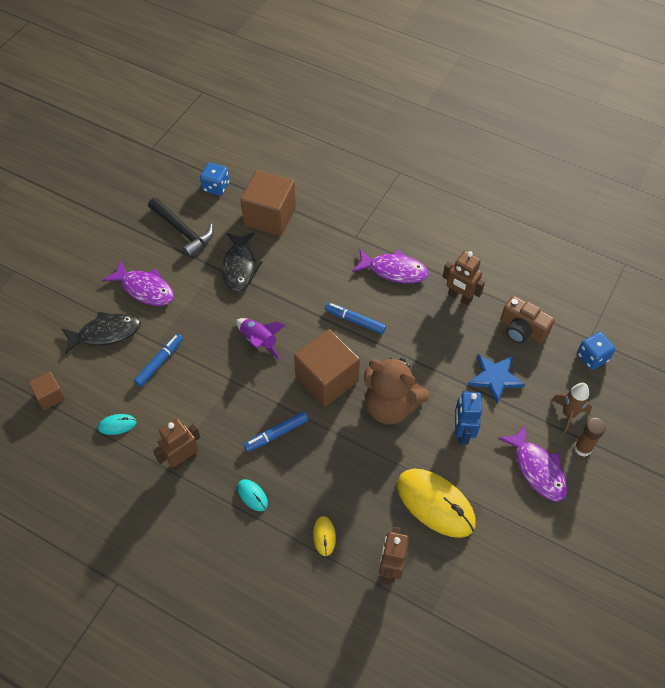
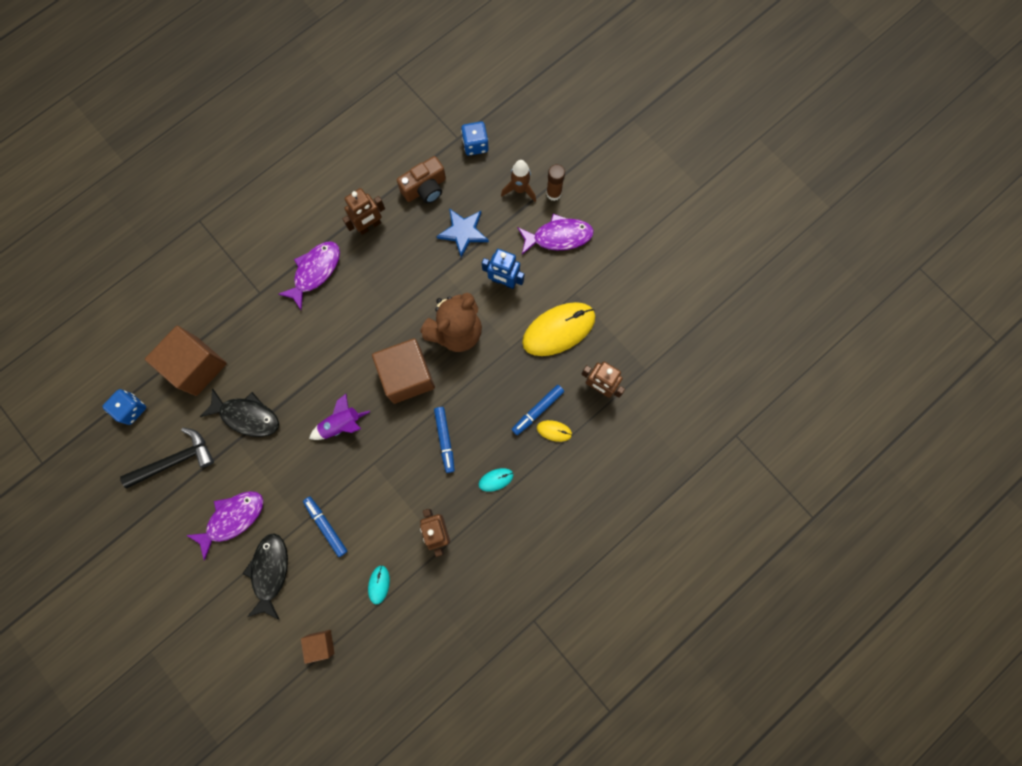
camera: 70 degrees left, 20 degrees up
blue marker [325,302,386,334] -> blue marker moved to [512,385,564,435]

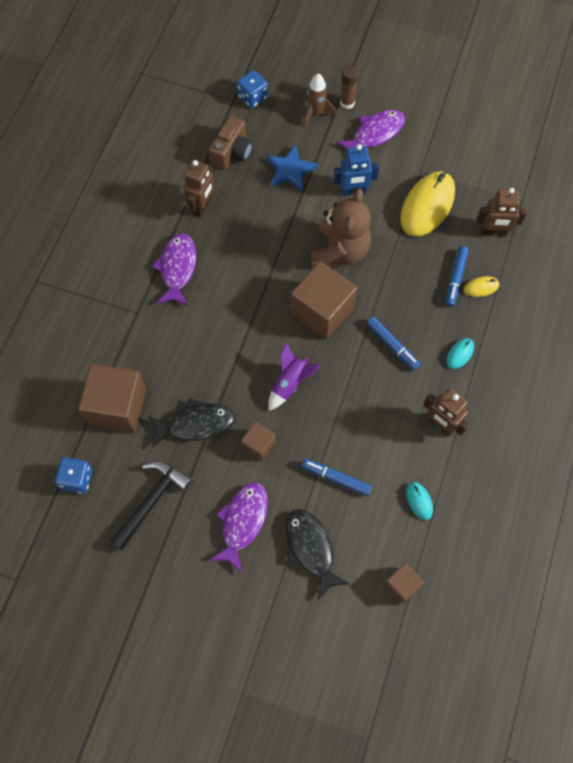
camera: 30 degrees left, 10 degrees down
none -> brown cube [241,421,276,461]

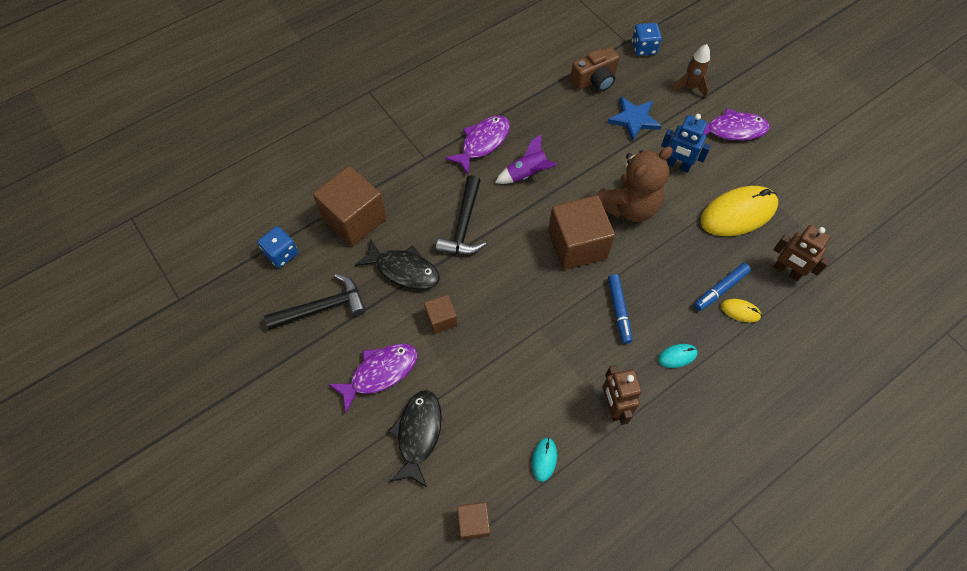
camera: 35 degrees right, 5 degrees down
brown robot [183,160,215,217] -> none
purple rocket [268,342,321,411] -> purple rocket moved to [495,134,556,184]
blue marker [301,458,372,496] -> none
brown glue stick [340,65,359,109] -> none
none -> black hammer [436,175,486,254]

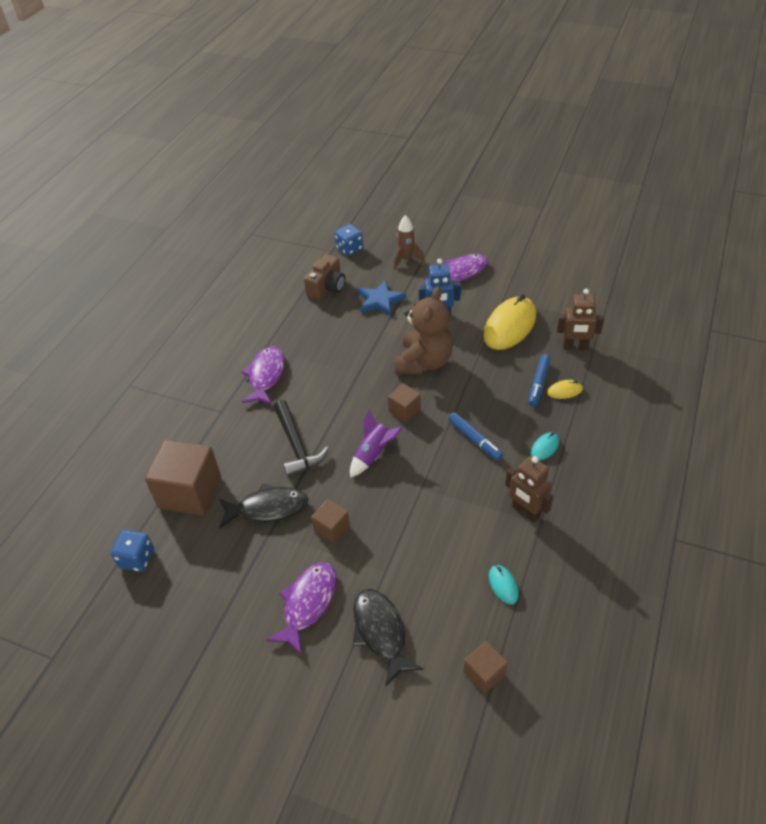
camera: 30 degrees left, 15 degrees down
black hammer [264,274,366,330] -> none
purple rocket [495,134,556,184] -> purple rocket moved to [350,409,402,478]
brown cube [548,195,615,270] -> brown cube [388,383,421,422], size x0.51

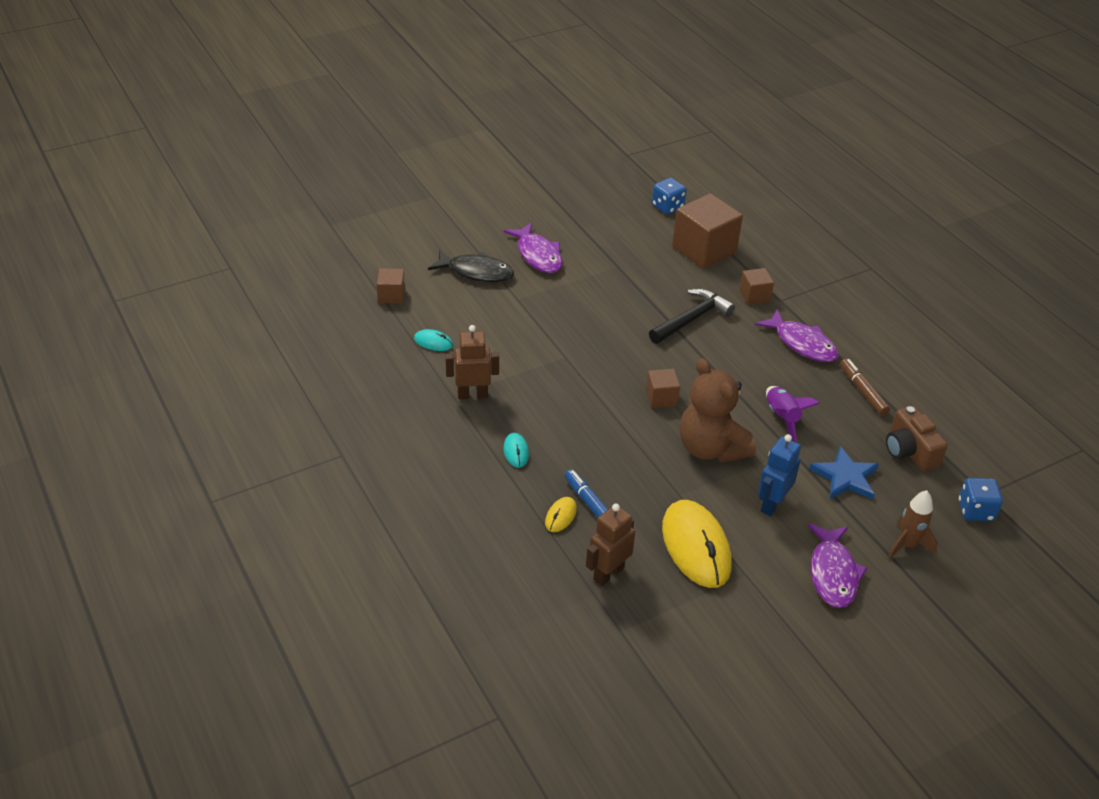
camera: 125 degrees right, 5 degrees down
black fish [219,483,309,528] -> none
black hammer [273,400,329,477] -> black hammer turned 120 degrees clockwise [649,288,735,344]
brown cube [311,499,350,544] -> brown cube moved to [739,268,774,305]
purple rocket [350,409,402,478] -> purple rocket moved to [766,386,820,442]
blue marker [448,412,503,461] -> none
none -> brown marker [840,359,890,416]

